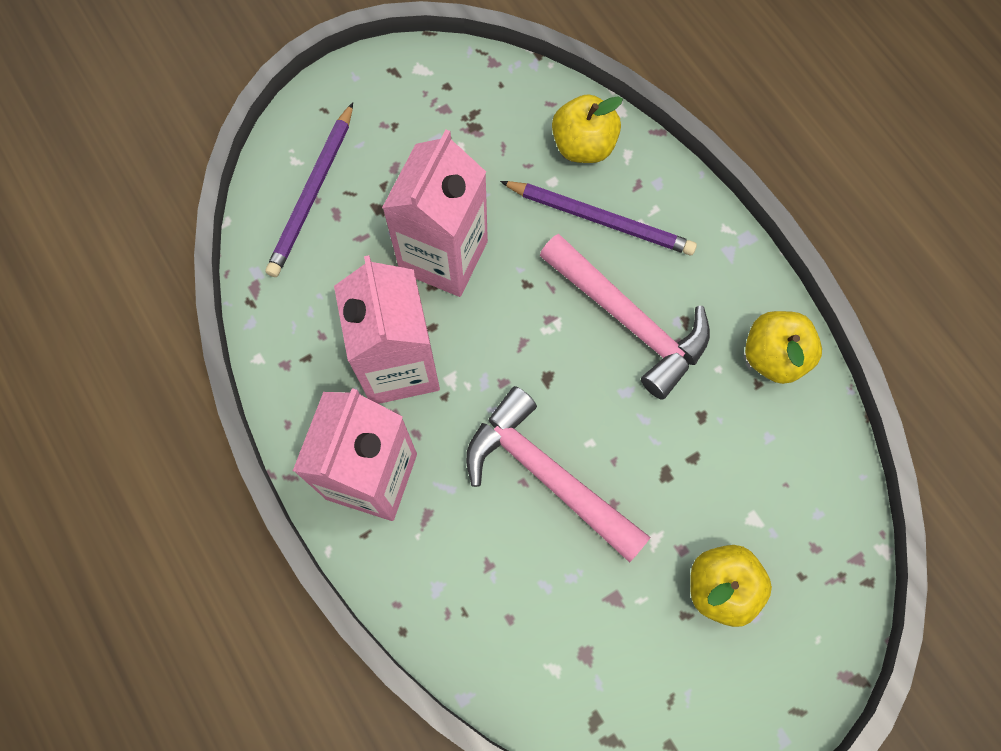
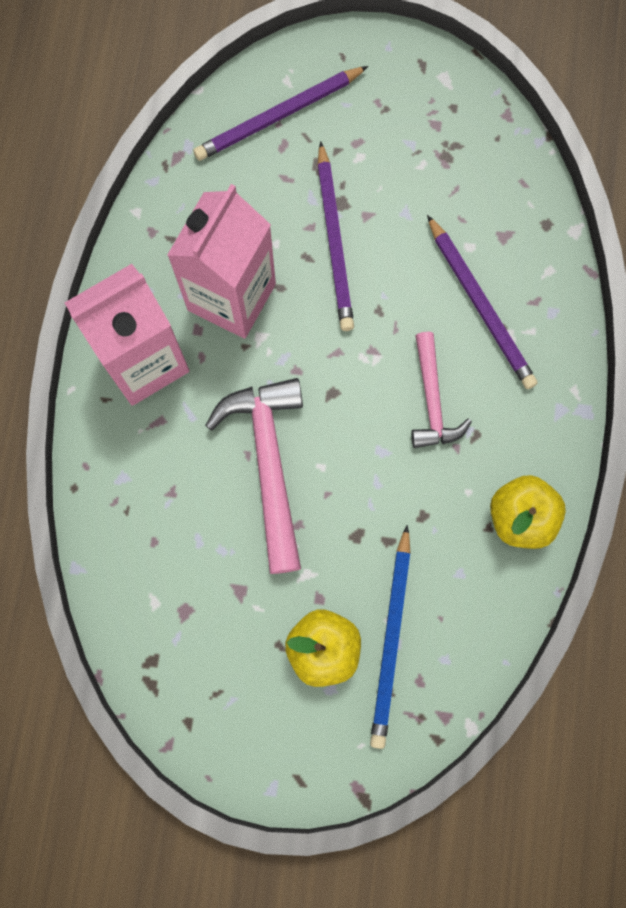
camera: 40 degrees right, 5 degrees up
pink carton [382,130,488,297] -> purple pencil [317,141,354,331]
pink hammer [539,234,710,400] -> pink hammer [411,332,472,448], size x0.62
yellow apple [552,94,623,163] -> none
none -> blue pencil [370,525,411,749]

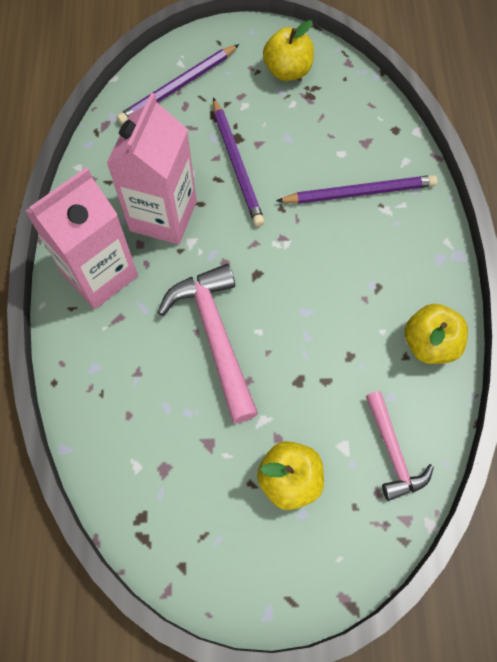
camera: 10 degrees left, 10 degrees down
blue pencil [370,525,411,749] -> none
pink hammer [411,332,472,448] -> pink hammer moved to [366,391,434,501]
purple pencil [427,215,538,389] -> purple pencil turned 60 degrees counterclockwise [276,175,437,204]
none -> yellow apple [263,20,314,81]

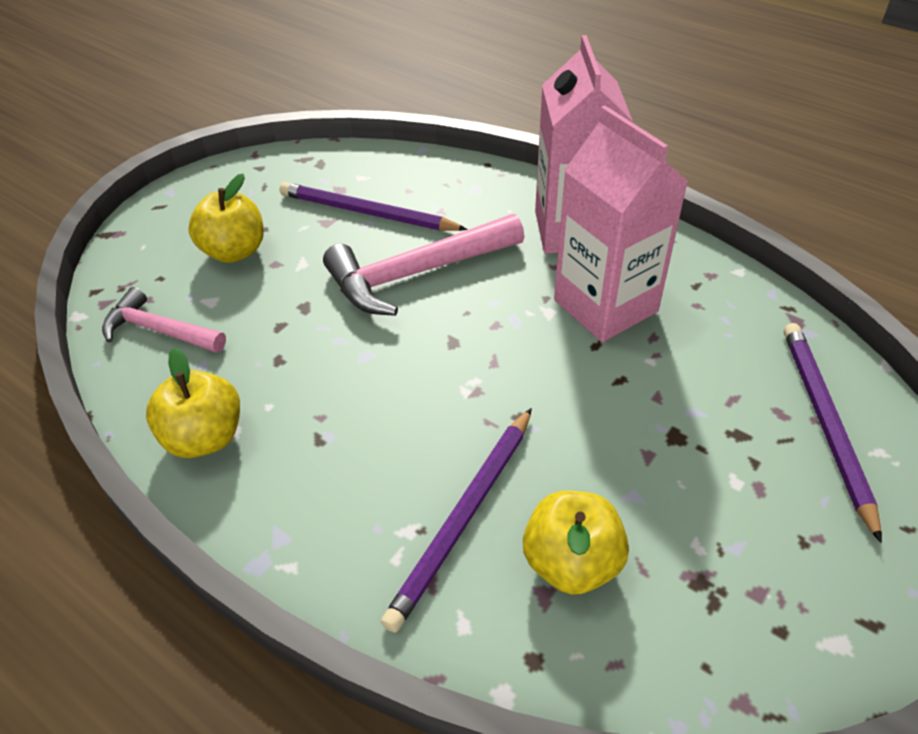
camera: 130 degrees right, 20 degrees down
pink hammer [158,264,258,423] -> pink hammer turned 135 degrees clockwise [323,214,524,316]
purple pencil [213,98,265,227] -> purple pencil moved to [280,182,468,231]
yellow apple [263,20,314,81] -> yellow apple moved to [523,491,629,595]

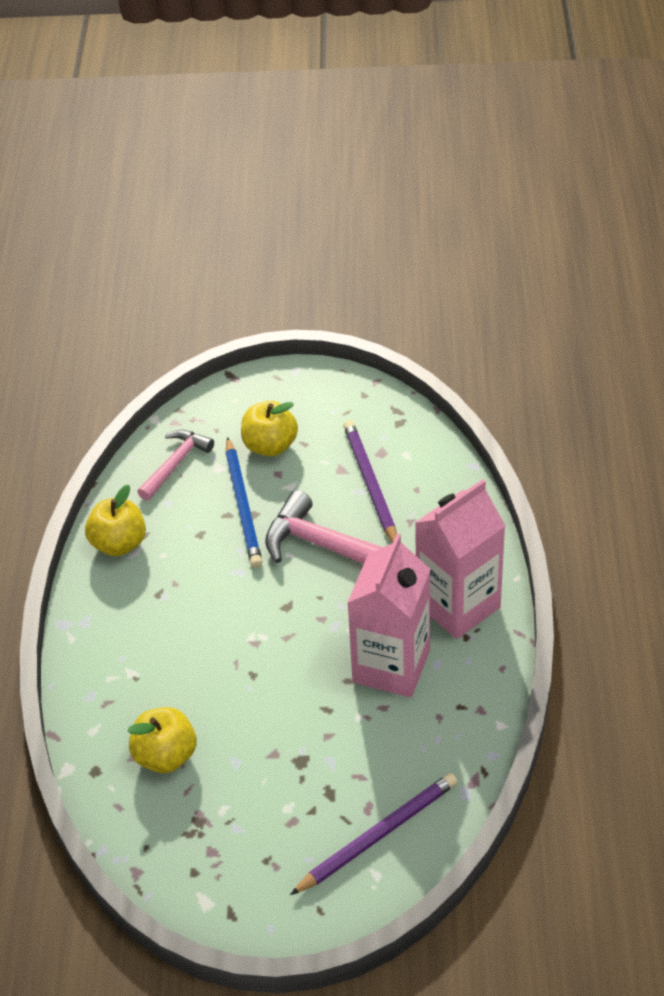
camera: 55 degrees right, 0 degrees up
pink hammer [102,287,226,353] -> pink hammer turned 45 degrees clockwise [137,430,214,501]
purple pencil [381,408,532,633] -> none
none -> blue pencil [226,437,263,568]

